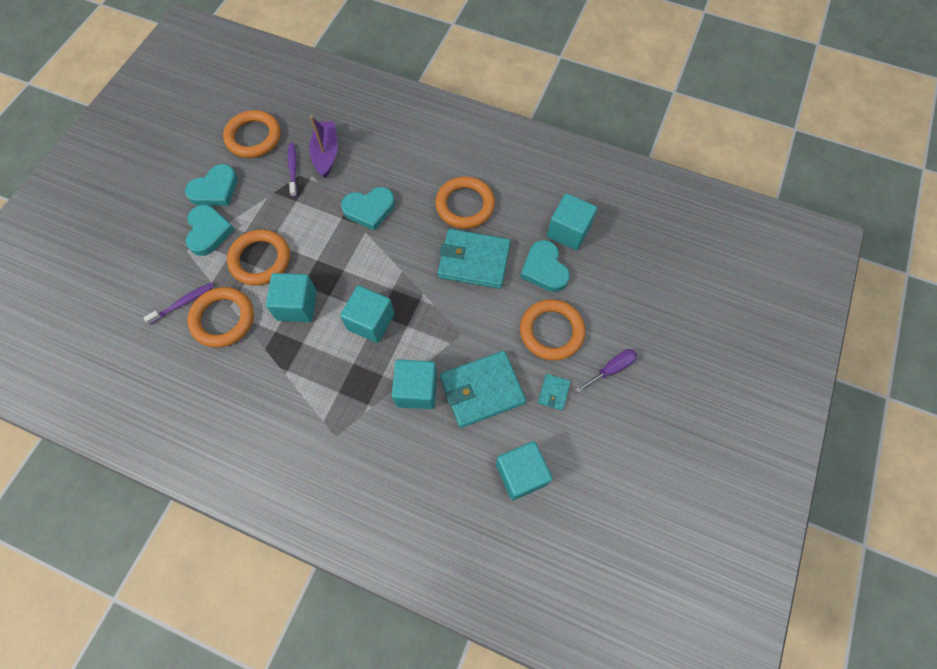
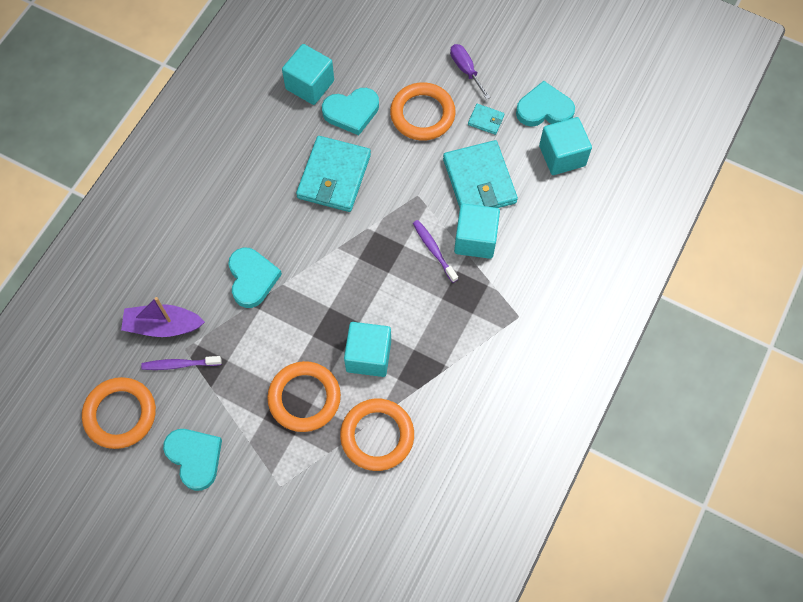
camera: 85 degrees left, 0 degrees up
purple toothbrush [144,283,214,324] -> purple toothbrush moved to [413,220,458,283]
turquoise heart [185,205,235,256] -> turquoise heart moved to [516,81,575,127]
turquoise cube [340,285,395,343] -> none
orange ring [435,176,495,229] -> none

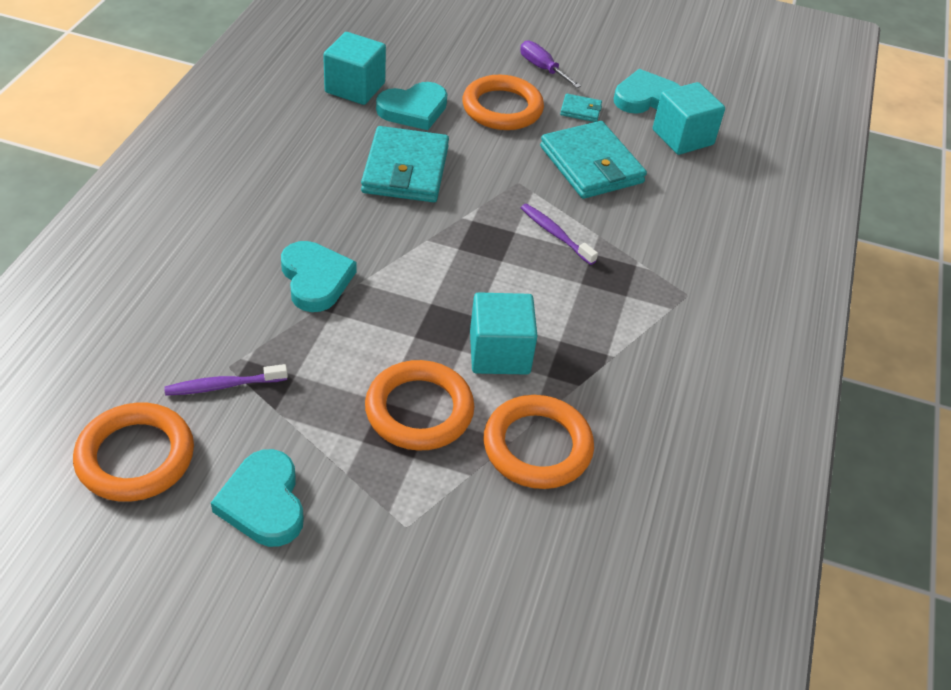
camera: 15 degrees left, 20 degrees down
purple boat [121,297,205,337] -> none
turquoise heart [163,429,222,491] -> turquoise heart turned 150 degrees counterclockwise [211,449,304,547]
turquoise cube [454,203,500,259] -> none

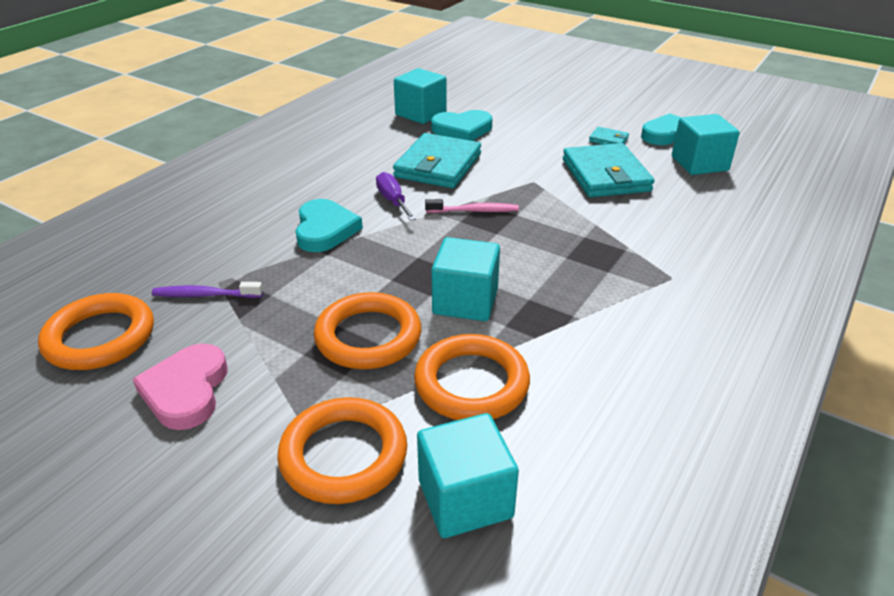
camera: 20 degrees right, 10 degrees down
turquoise heart [211,449,304,547] -> pink heart [133,343,227,430]
orange ring [462,75,544,130] -> orange ring moved to [277,397,407,504]
purple screwdriver [520,40,581,88] -> purple screwdriver moved to [376,172,416,221]
purple toothbrush [521,204,598,265] -> none
none -> turquoise cube [417,413,519,538]
none -> pink toothbrush [425,199,519,213]

